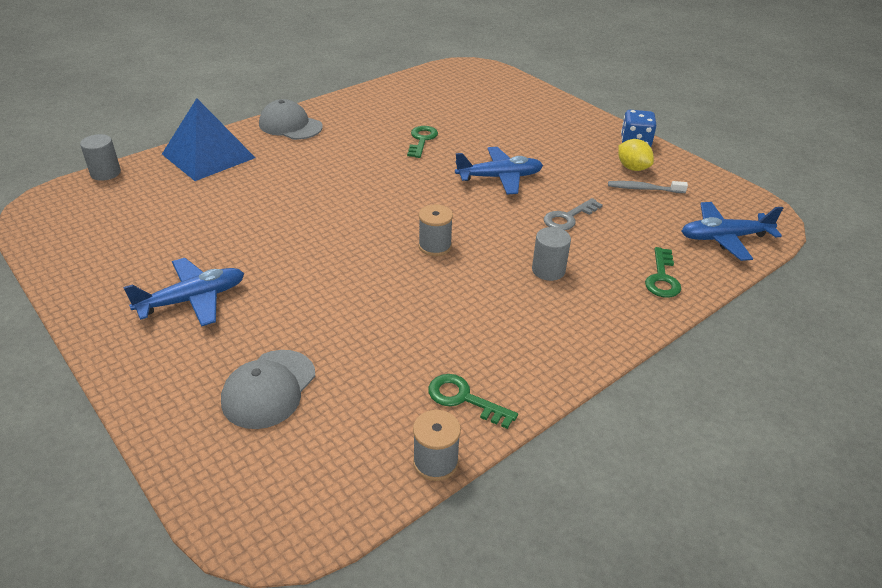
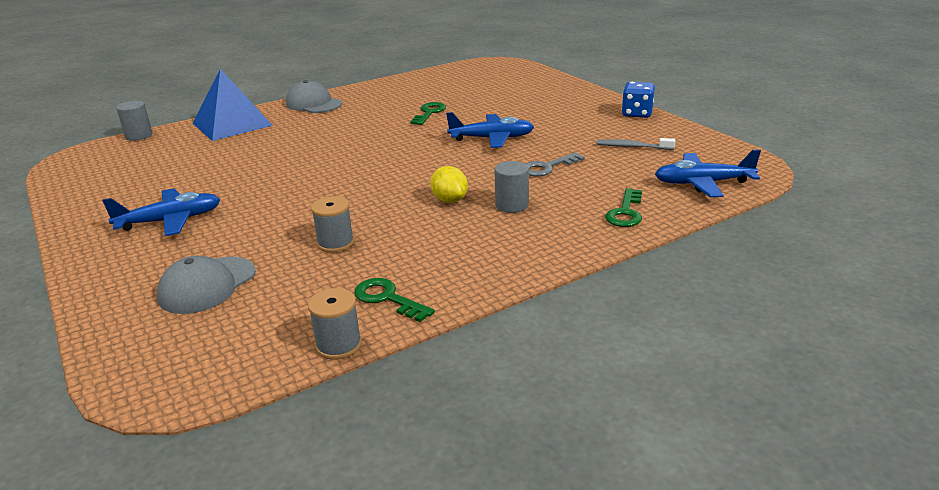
camera: 10 degrees right, 10 degrees down
grey spool [418,204,453,256] -> grey spool moved to [311,196,354,253]
yellow lemon [618,139,654,171] -> yellow lemon moved to [430,166,468,203]

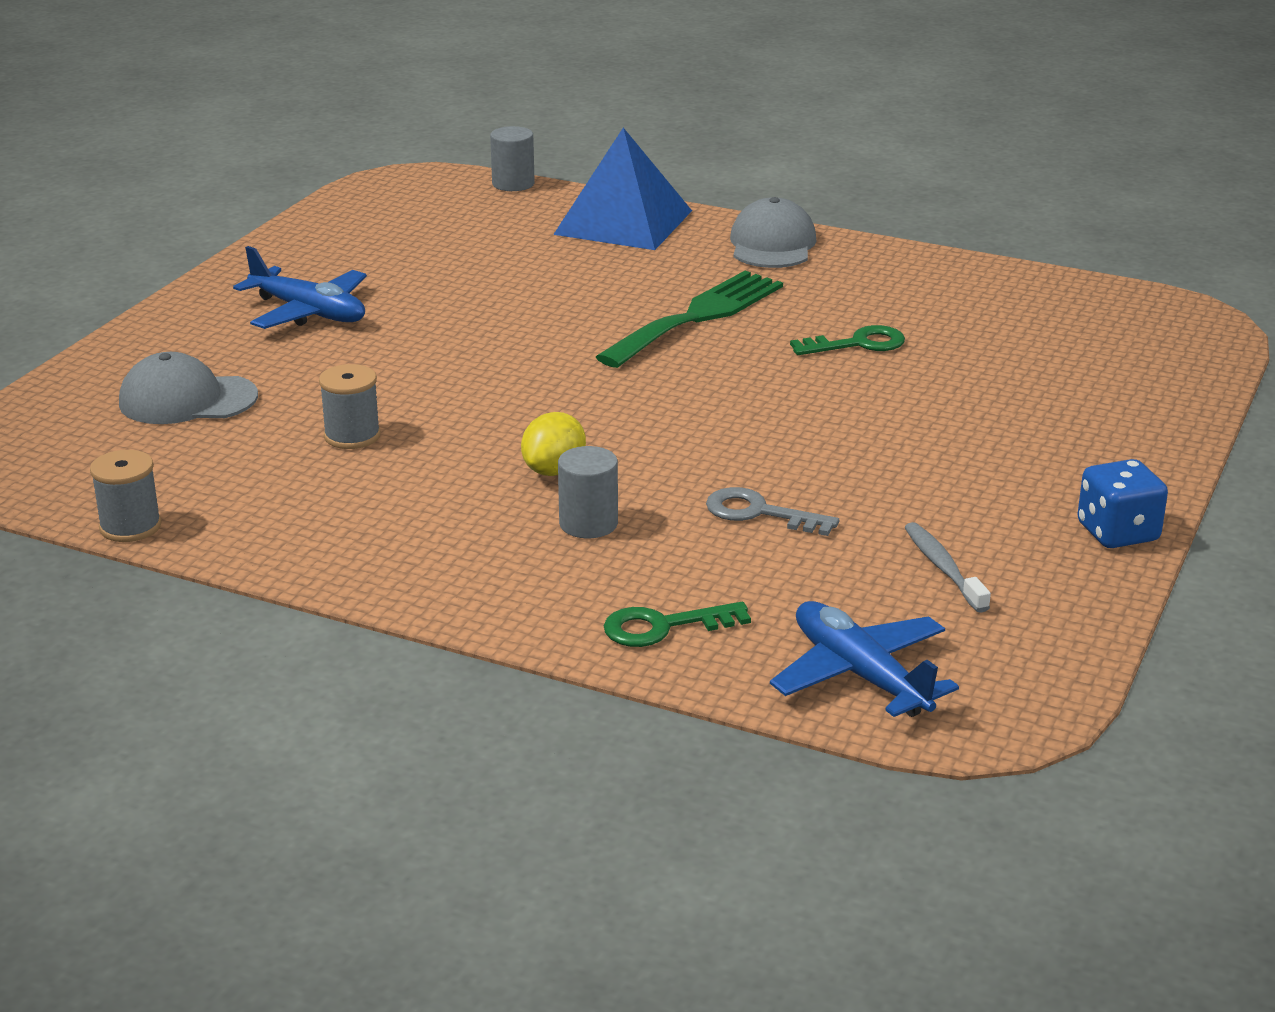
camera: 55 degrees right, 0 degrees up
green key [354,278,435,322] -> none
blue plane [446,112,534,148] -> none
none -> green fork [596,271,783,368]

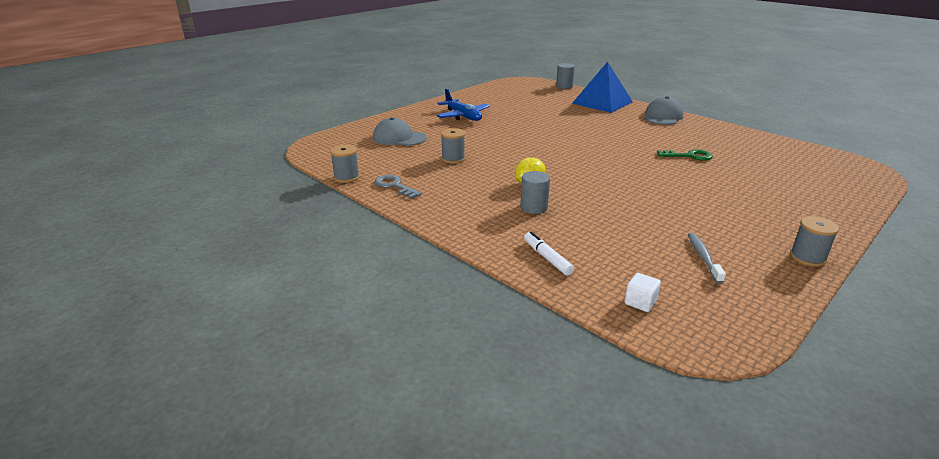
camera: 20 degrees right, 0 degrees up
green fork [596,271,783,368] -> none
green key [604,602,751,647] -> white marker [524,231,574,276]
grey key [706,487,839,536] -> grey key moved to [375,175,422,199]
blue plane [770,601,959,717] -> white cube [624,273,661,312]
blue dice [1078,459,1168,548] -> grey spool [790,216,839,267]

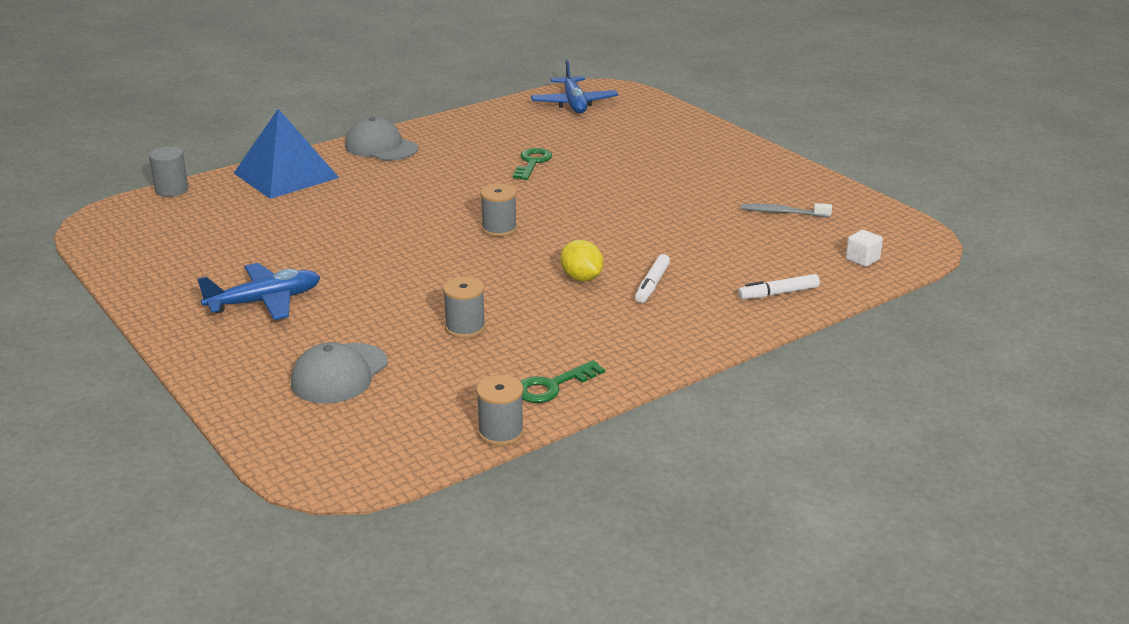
camera: 80 degrees left, 0 degrees up
grey key [375,175,422,199] -> green key [520,360,605,403]
grey cylinder [520,171,550,214] -> white marker [635,254,670,303]
grey spool [790,216,839,267] -> grey spool moved to [480,184,517,237]
none -> blue plane [531,60,618,113]

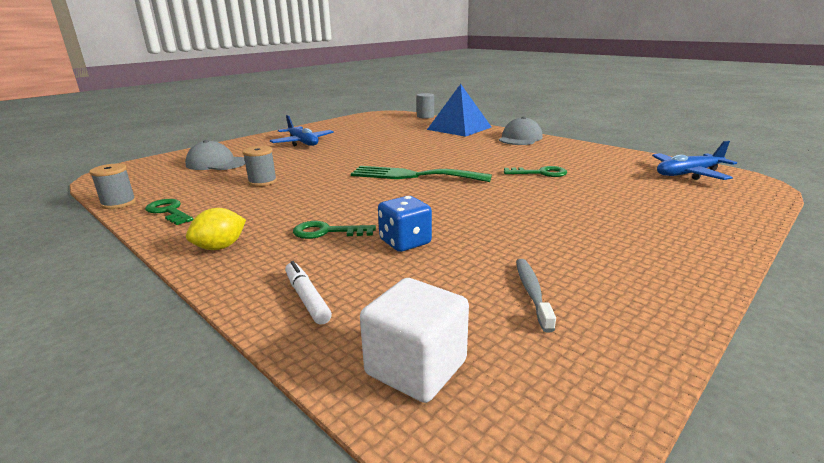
camera: 80 degrees right, 5 degrees down
grey spool [480,184,517,237] -> green fork [351,166,492,182]
yellow lemon [560,240,603,282] -> yellow lemon moved to [186,208,246,250]
white marker [635,254,670,303] -> green key [293,221,376,239]
white cube [846,230,883,267] -> white cube [360,278,469,403], size x1.88
none -> blue dice [378,196,432,252]

